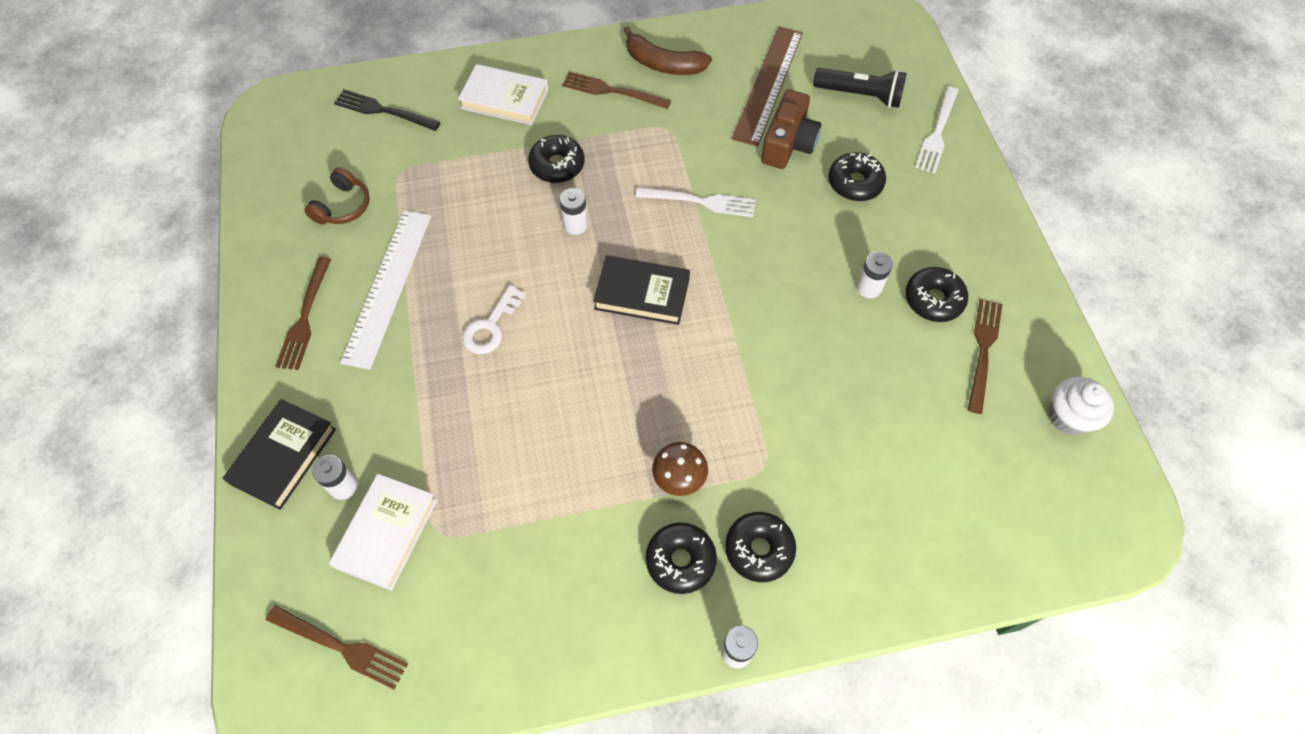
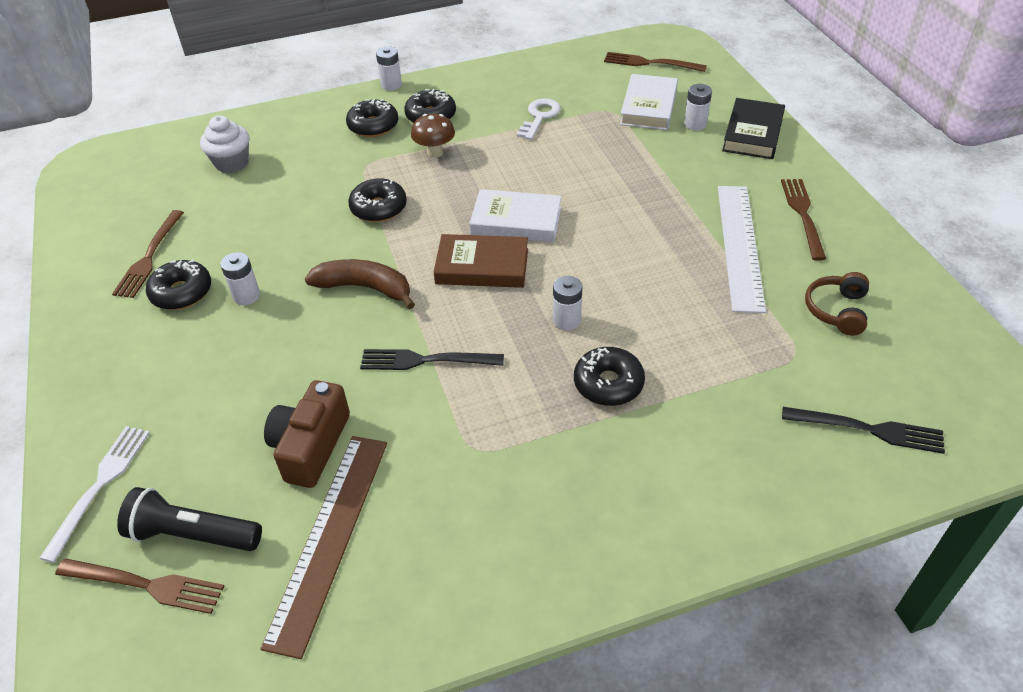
camera: 175 degrees right, 15 degrees down
white book [458,64,548,125] -> white book moved to [470,189,561,242]
white key [462,285,526,354] -> white key moved to [517,99,561,140]
brown fork [562,71,671,109] -> brown fork moved to [55,558,224,614]
black book [593,255,690,325] -> brown book [434,234,528,288]
brown banana [623,26,712,75] -> brown banana moved to [305,259,415,309]
white fork [636,187,756,217] -> black fork [360,349,504,370]
black donut [829,152,886,201] -> black donut moved to [348,178,407,222]
white cupcake [1049,376,1114,435] -> white cupcake moved to [200,115,249,173]

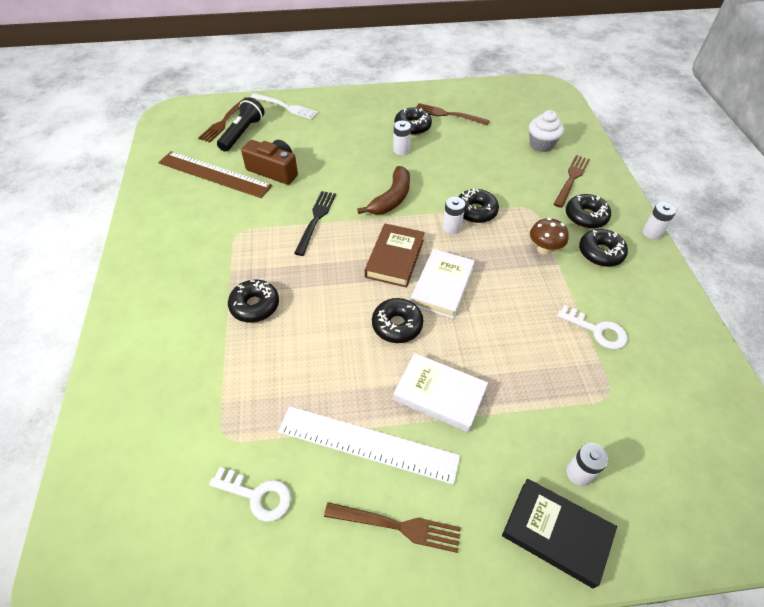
camera: 100 degrees right, 5 degrees up
white battery [553,276,583,331] -> white battery moved to [443,197,465,234]
brown fork [604,52,707,72] -> brown fork moved to [554,155,590,208]
white book [620,74,678,130] -> white book moved to [393,353,488,432]
black fork [782,407,945,454] -> none
brown headphones [805,272,869,336] -> white key [209,467,291,522]
none -> black donut [372,298,423,343]

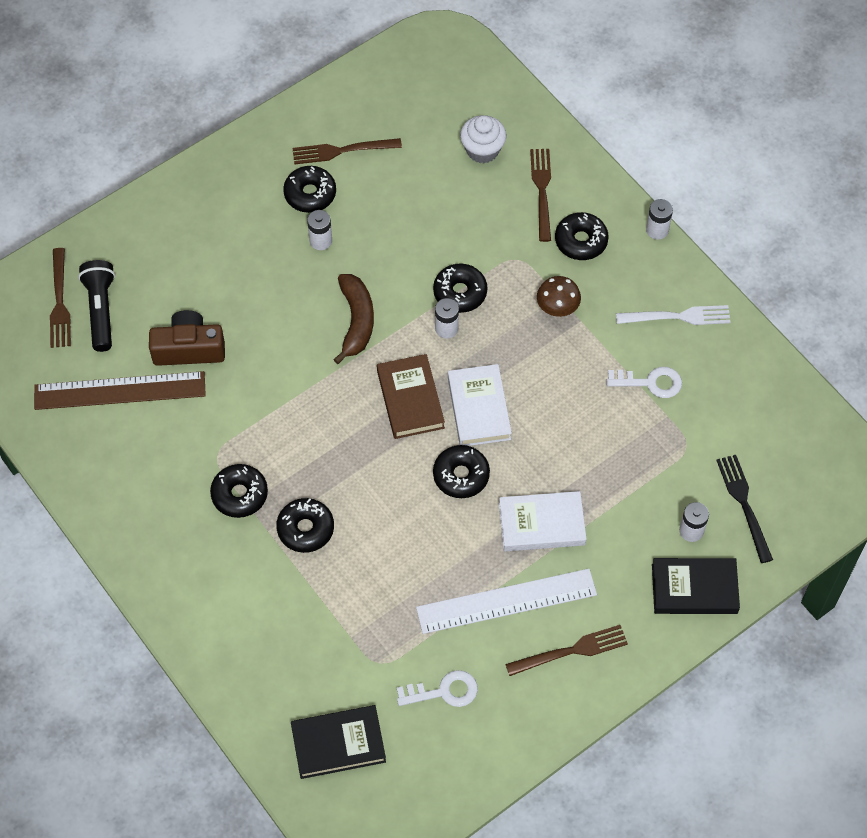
camera: 30 degrees left, 10 degrees up
white fork [251,93,319,120] -> white fork moved to [616,305,731,325]
black fork [294,191,336,256] -> black fork moved to [716,455,773,563]
black donut [579,229,628,267] -> black donut moved to [210,464,268,518]
none -> black book [291,705,386,779]

